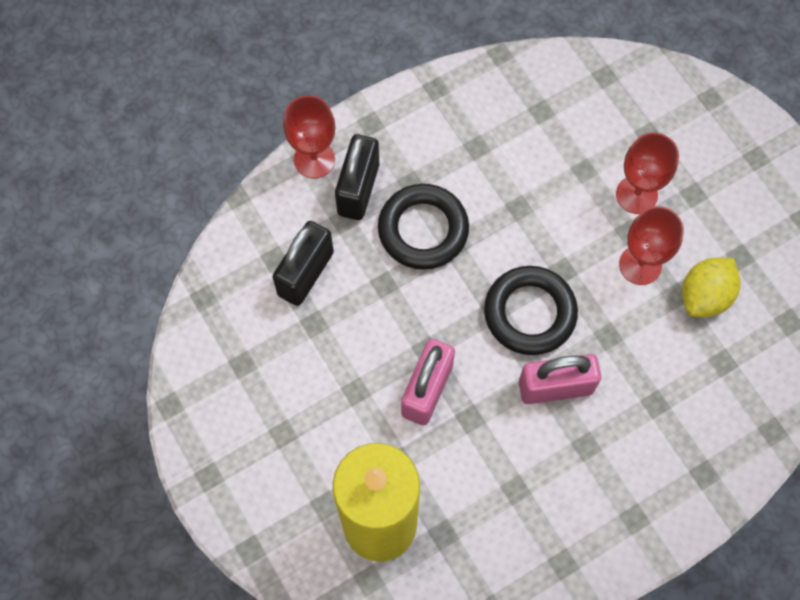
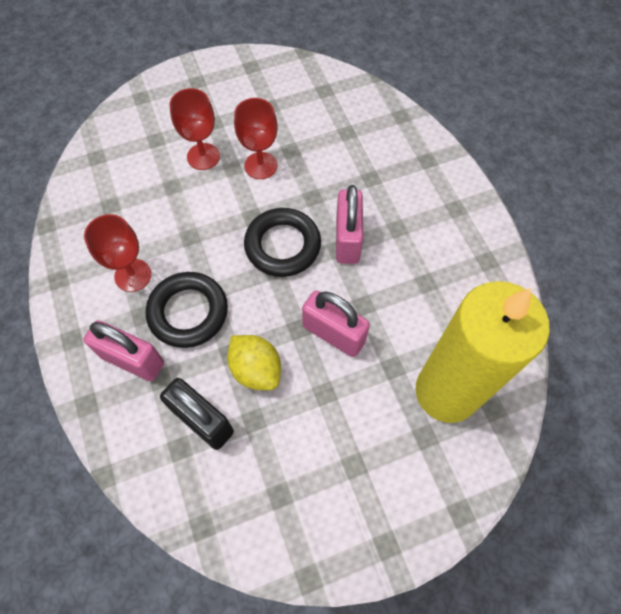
camera: 80 degrees left, 5 degrees down
red goblet [283,96,336,178] -> red goblet moved to [84,214,151,292]
black padlock [335,134,379,220] -> pink padlock [83,320,164,381]
yellow lemon [682,258,740,317] -> yellow lemon moved to [227,335,281,390]

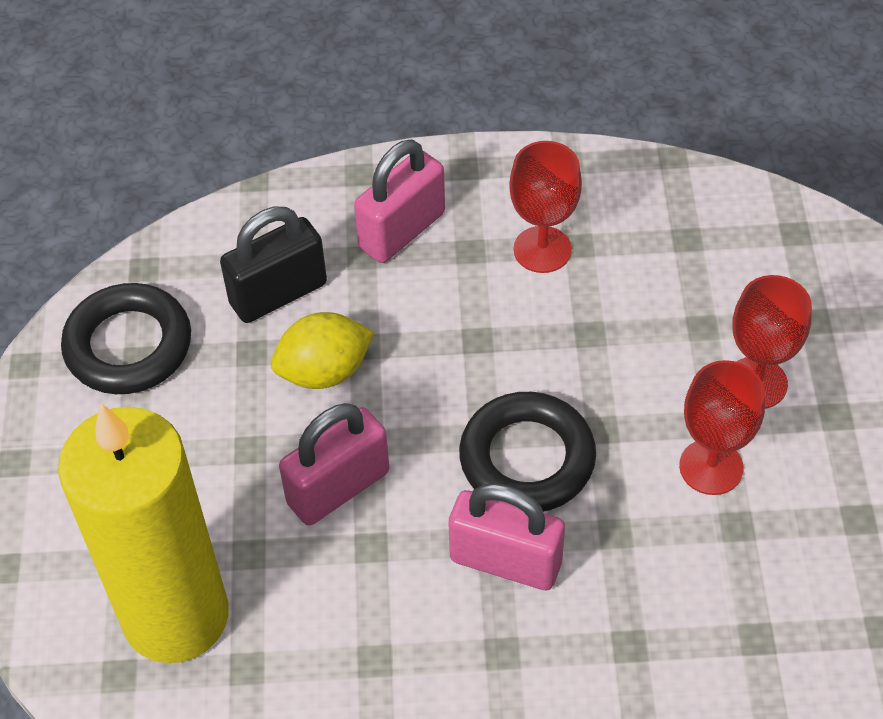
camera: 110 degrees right, 10 degrees down
black ring [146,272,228,348] -> black ring moved to [61,283,191,394]

